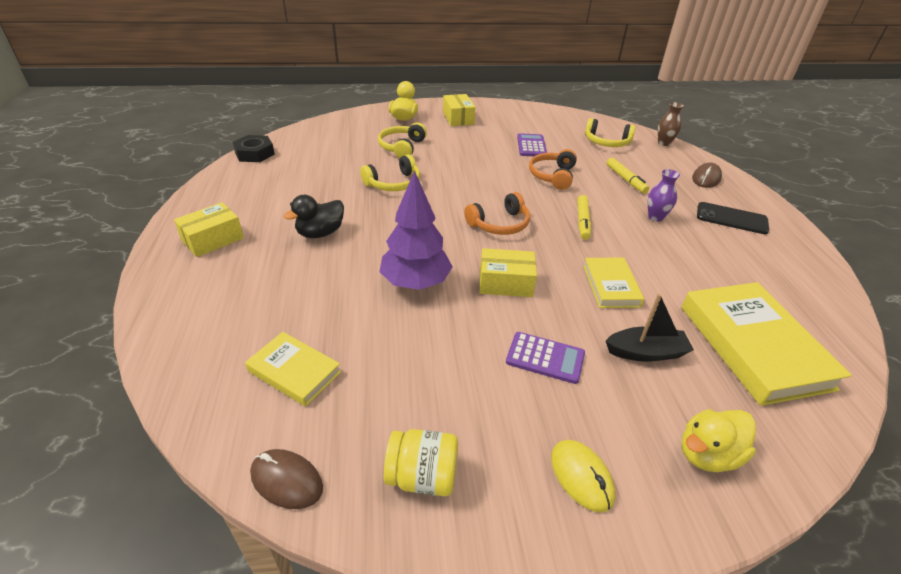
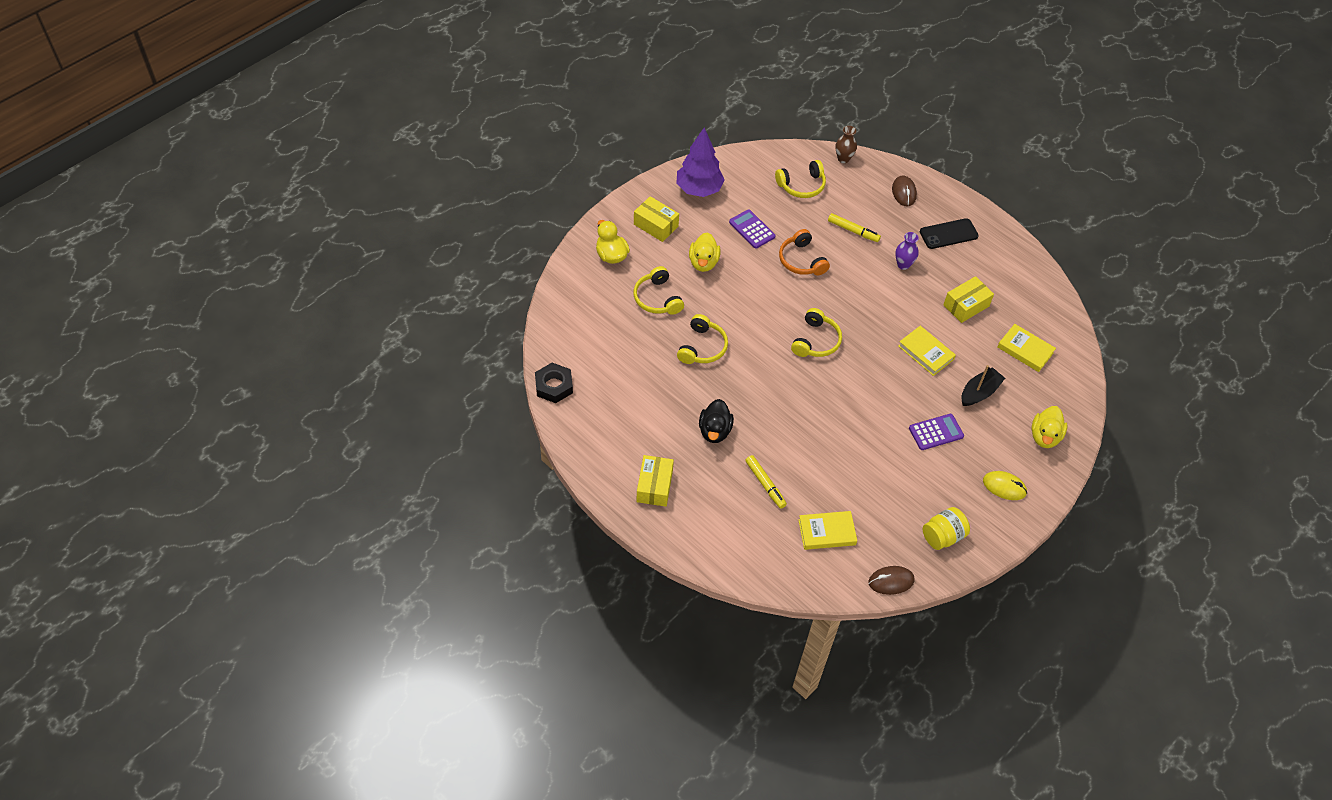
camera: 40 degrees left, 15 degrees up
purple tree [380,170,453,290] -> purple tree moved to [676,127,725,197]
orange headphones [464,192,530,235] -> yellow headphones [791,308,842,357]
yellow box [479,248,537,297] -> yellow box moved to [943,276,994,323]
yellow marker [577,195,591,240] -> yellow marker moved to [745,455,787,509]
yellow book [681,282,852,406] -> yellow book [998,324,1056,372], size x0.55
none -> yellow duck [689,232,721,272]

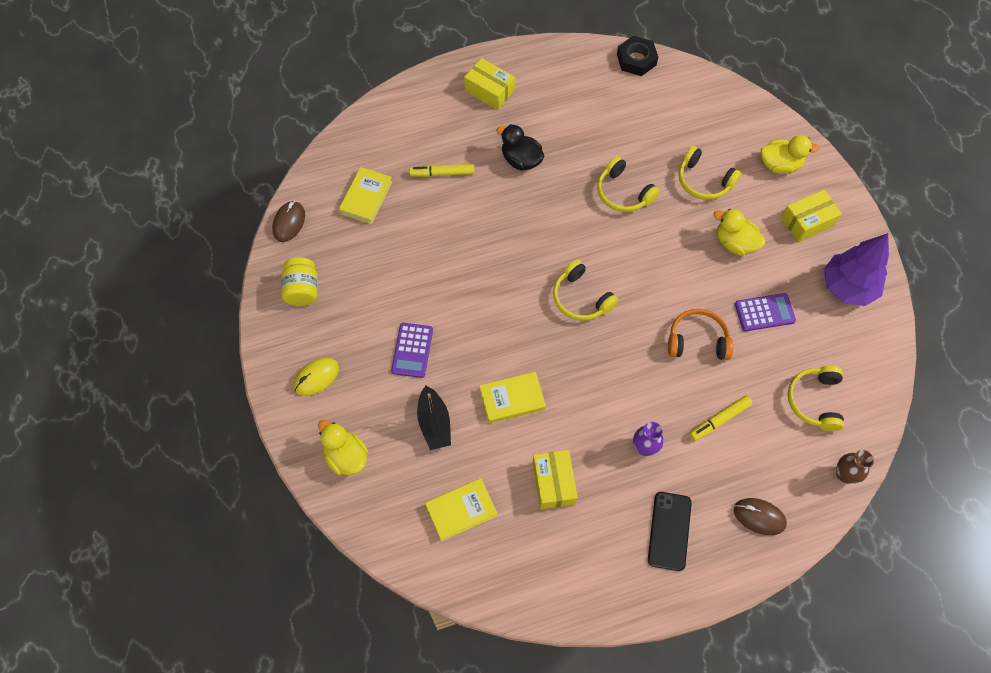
camera: 120 degrees right, 10 degrees up
yellow headphones [633,266,684,315] -> yellow headphones turned 150 degrees counterclockwise [679,146,741,200]

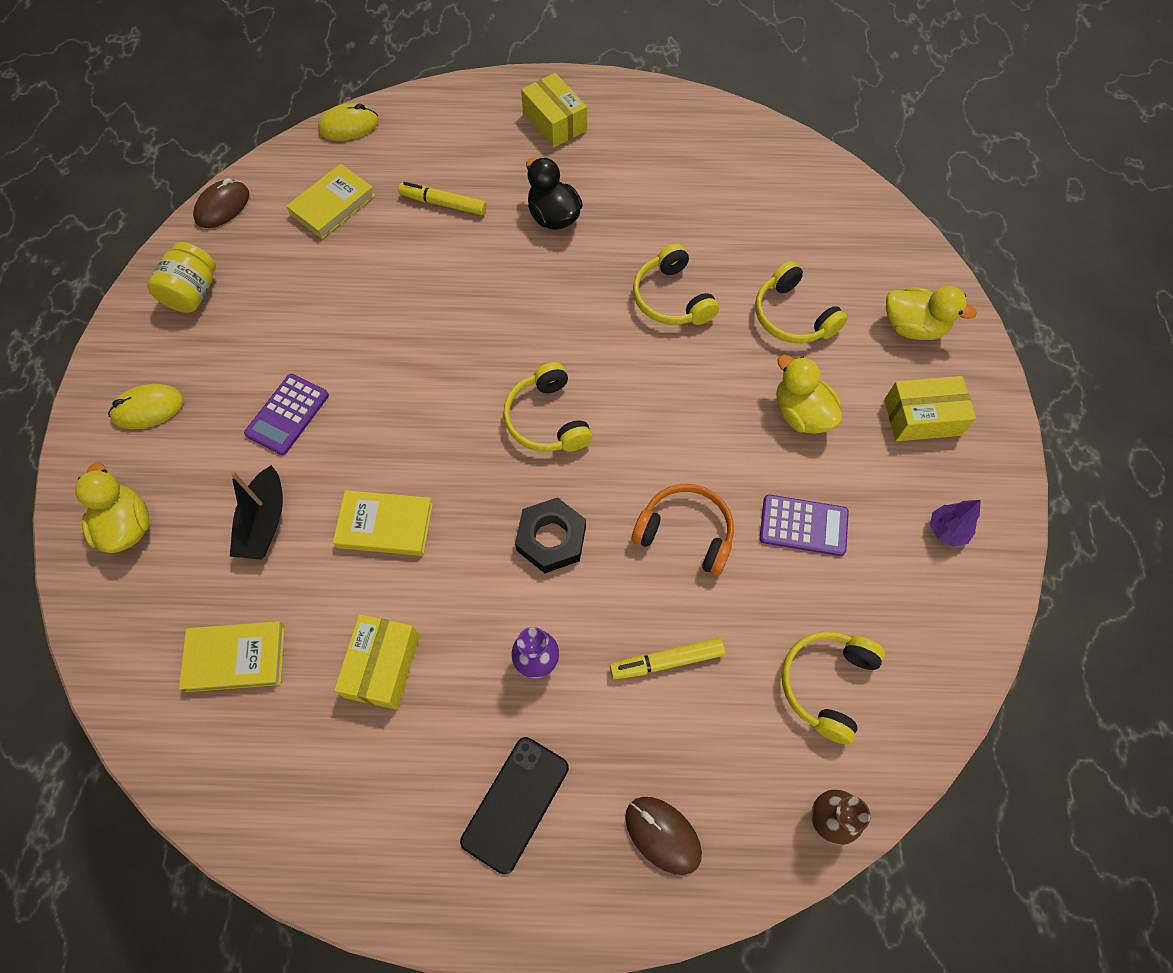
camera: 20 degrees right, 0 degrees up
black nut [617,36,658,76] -> black nut moved to [515,497,586,573]
purple tree [824,233,889,306] -> purple tree [930,500,981,547], size x0.47
none -> yellow mouse [318,103,379,141]

